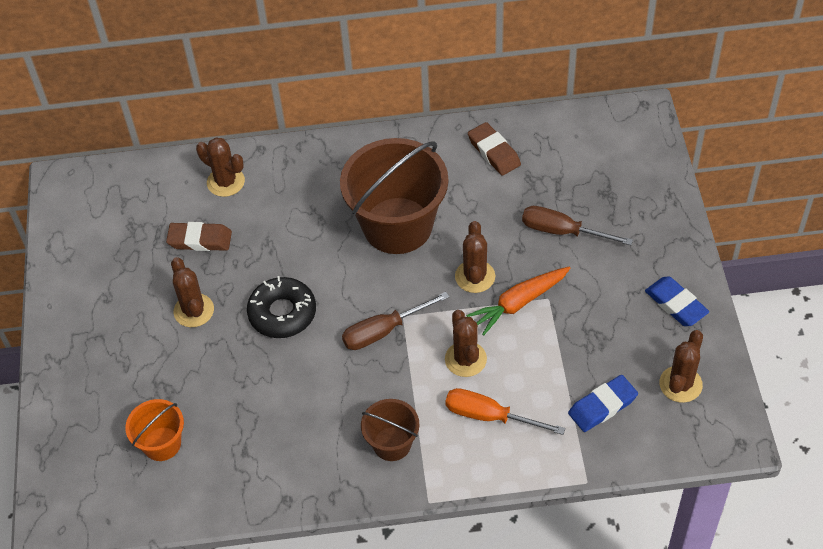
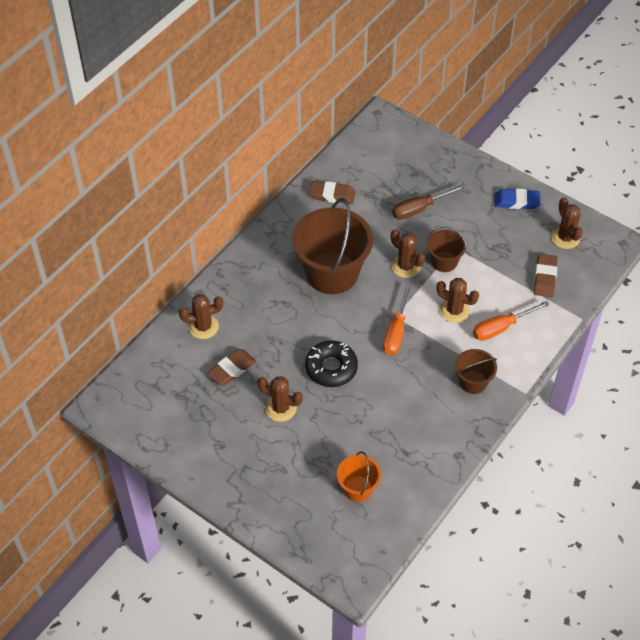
camera: 50 degrees left, 0 degrees up
brown screwdriver [342,292,449,350] -> orange screwdriver [383,284,412,355]
orange carrot [466,267,570,336] -> brown bucket [427,226,466,272]
blue eraser [568,375,638,432] -> brown eraser [534,254,558,297]

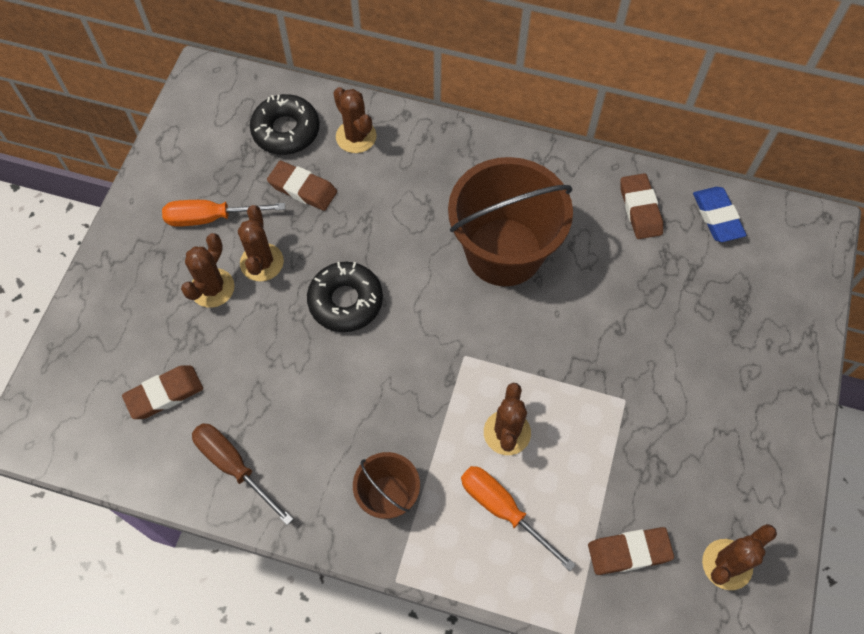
camera: 70 degrees right, 10 degrees up
orange bucket [337,451,381,502] -> brown eraser [122,365,203,419]
orange screwdriver [383,284,412,355] -> orange screwdriver moved to [162,200,285,227]
brown cactus [391,229,425,278] -> brown cactus moved to [181,233,235,308]
brown screwdriver [392,184,465,219] -> brown screwdriver moved to [192,423,293,525]
brown bucket [427,226,466,272] -> none
blue eraser [495,189,540,209] -> blue eraser moved to [693,187,746,242]
none -> black donut [250,94,320,155]

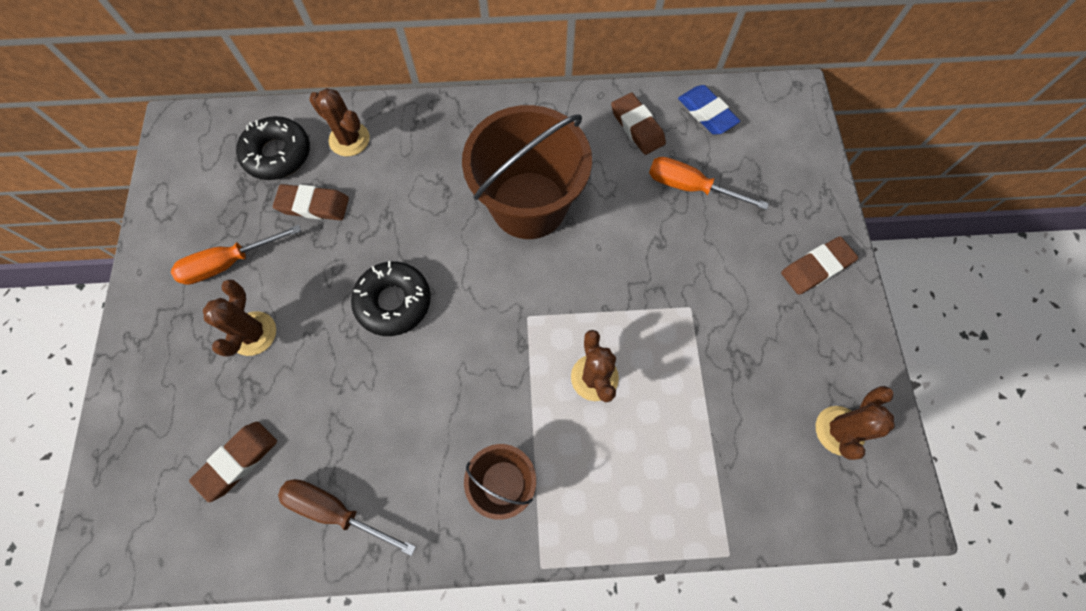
camera: 20 degrees left, 5 degrees up
brown cactus [238,205,284,282] -> none
orange screwdriver [461,466,576,571] -> orange screwdriver moved to [649,157,769,210]
brown eraser [588,527,674,575] -> brown eraser moved to [781,237,858,295]

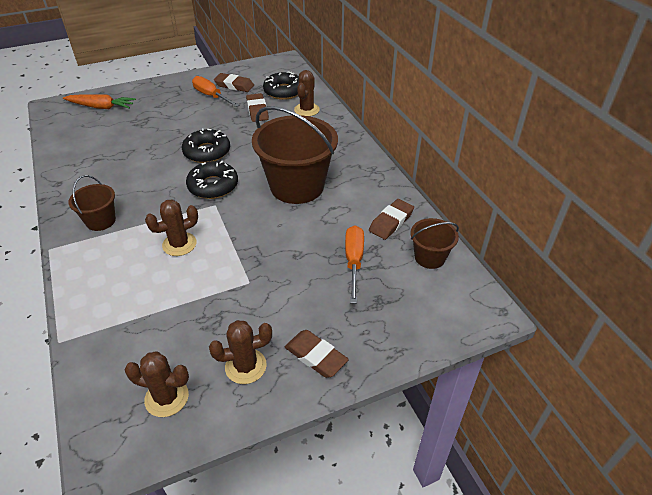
camera: 70 degrees right, 25 degrees down
brown eraser [189,422,277,502] -> brown eraser moved to [214,73,254,92]
brown cactus [203,280,276,357] -> brown cactus moved to [209,320,272,384]
brown screwdriver [278,479,416,556] -> none
blue eraser [678,85,740,135] -> brown bucket [410,218,459,269]
none -> orange carrot [63,94,136,109]
none -> black donut [186,161,238,199]

